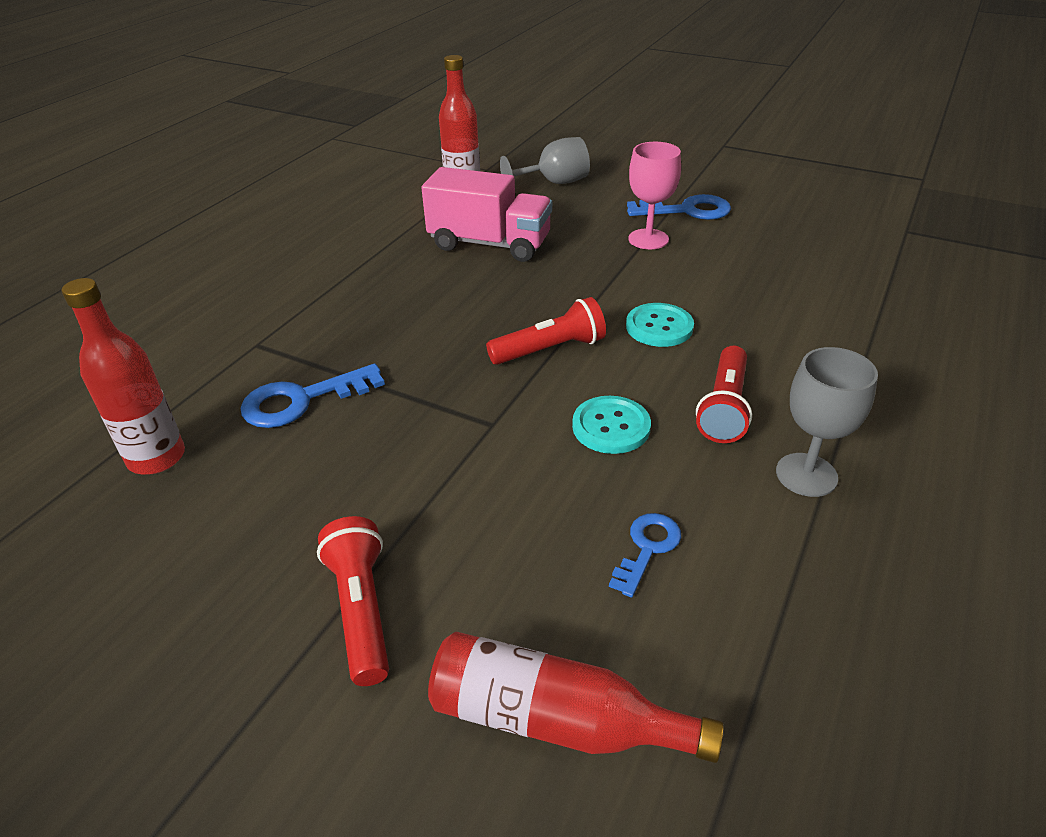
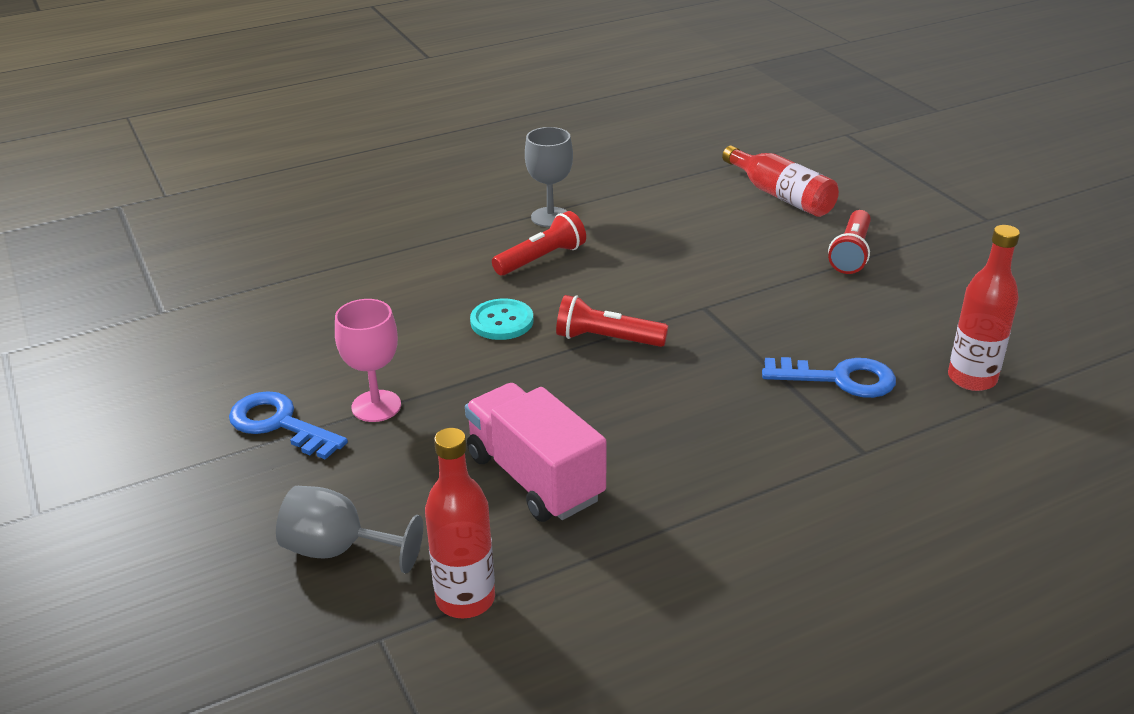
camera: 145 degrees left, 5 degrees down
turquoise button [572,396,651,454] -> none
blue key [609,513,681,597] -> none

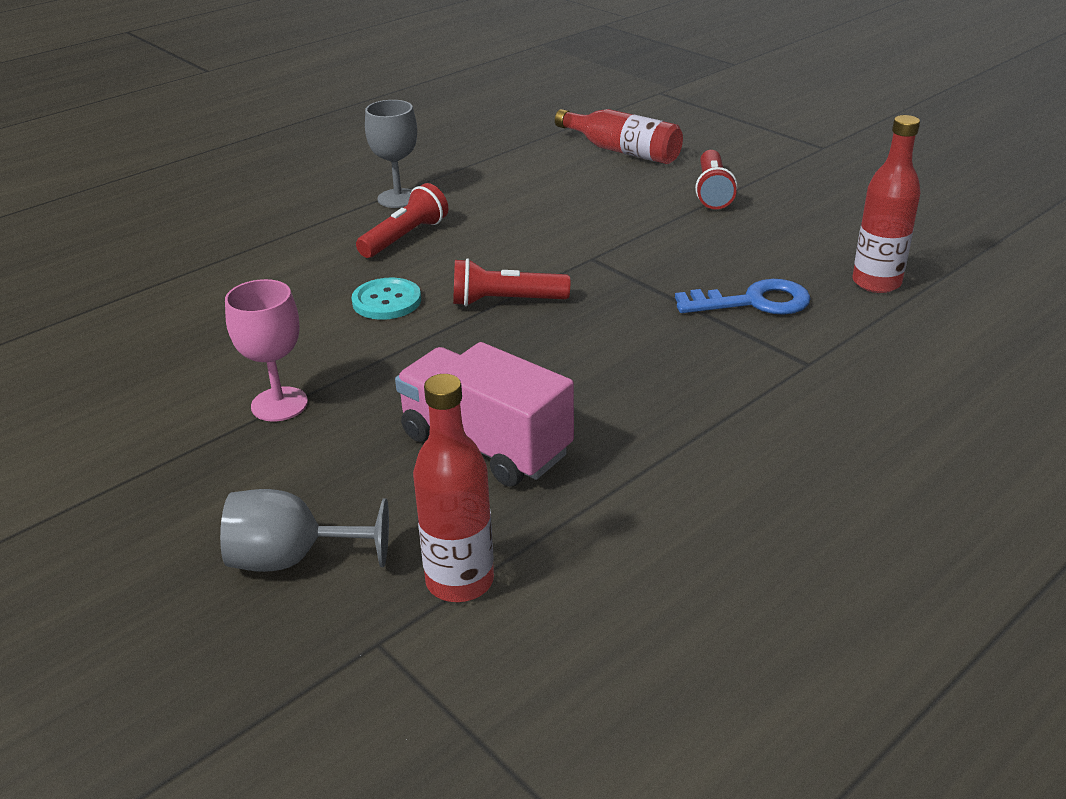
camera: 15 degrees left, 0 degrees up
blue key [229,391,348,460] -> none

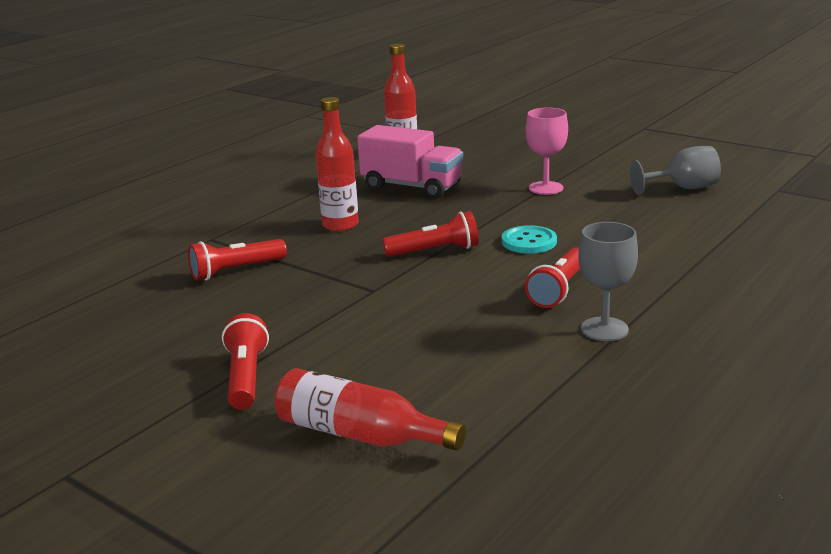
camera: 170 degrees right, 10 degrees down
grey goblet [220,489,389,572] -> grey goblet moved to [630,146,721,195]
blue key [675,279,811,315] -> red flashlight [188,239,287,281]
red bottle [852,115,921,293] -> red bottle moved to [316,97,359,231]

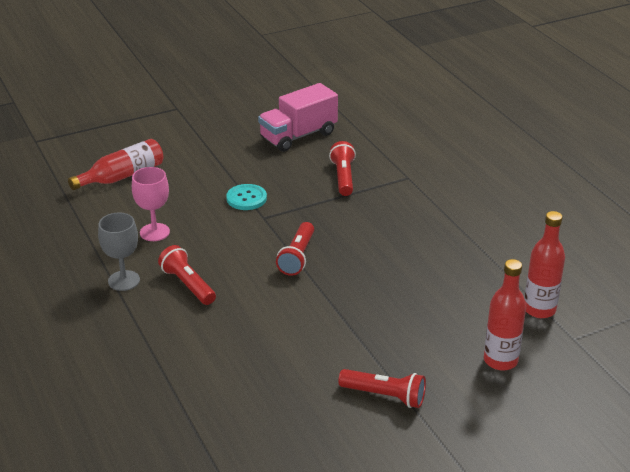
camera: 115 degrees right, 10 degrees up
red flashlight [222,313,269,410] -> red flashlight moved to [338,369,426,408]
red bottle [316,97,359,231] -> red bottle moved to [484,259,526,370]
pink truck [357,125,463,199] -> pink truck moved to [258,83,338,152]
turquoise button [502,225,557,254] -> turquoise button moved to [226,184,267,210]
pink goblet [526,108,568,195] -> pink goblet moved to [132,167,170,241]
grey goblet [630,146,721,195] -> none

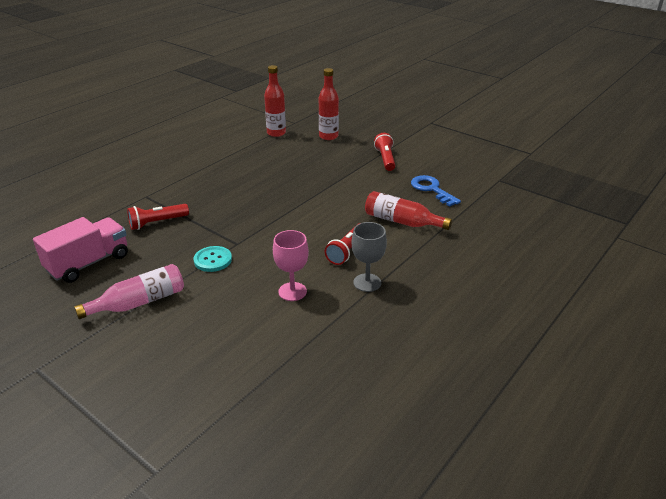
camera: 115 degrees left, 0 degrees up
red bottle [68,139,163,190] -> red bottle moved to [365,191,452,230]
pink truck [258,83,338,152] -> pink truck turned 75 degrees counterclockwise [33,217,128,283]
red flashlight [276,222,314,276] -> none
none -> pink bottle [74,264,184,319]
none -> blue key [411,175,461,207]

